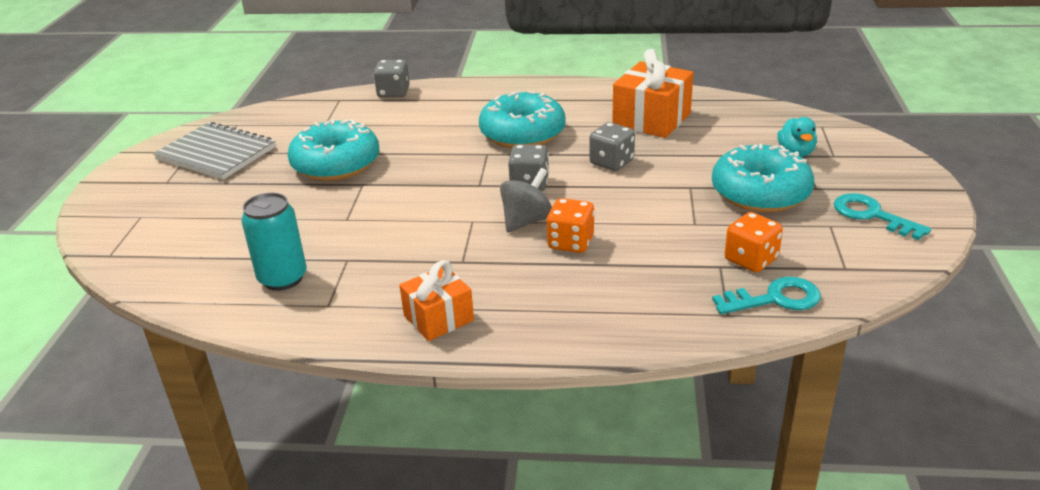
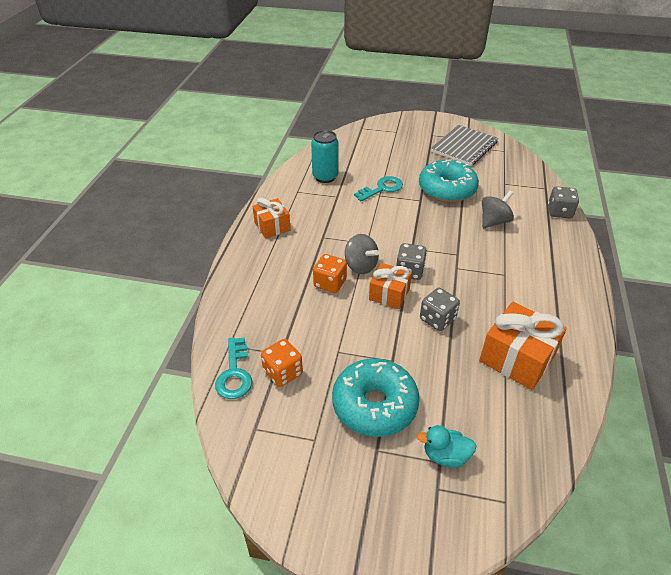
camera: 95 degrees right, 10 degrees up
turquoise donut [479,91,566,148] -> none
turquoise key [834,193,931,240] -> turquoise key moved to [354,176,403,201]
none -> orange gift [369,263,412,309]
none -> grey spinning top [482,190,514,228]

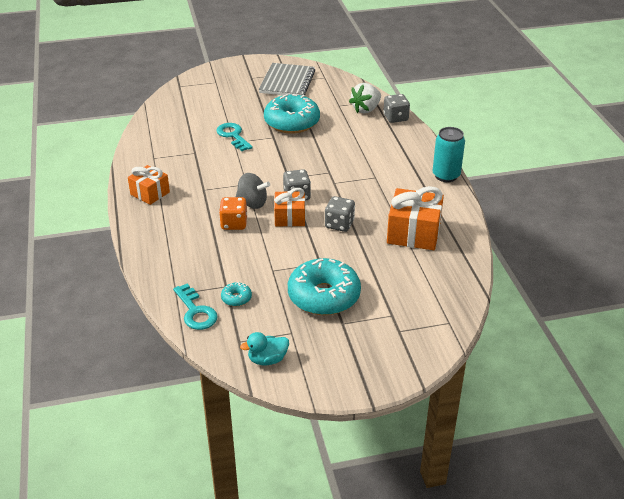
camera: 25 degrees left, 5 degrees down
orange dice [261,339,303,387] -> turquoise donut [221,282,252,306]
turquoise can [311,130,339,183] -> turquoise can moved to [433,127,465,182]
turquoise key [354,176,403,201] -> turquoise key turned 60 degrees counterclockwise [216,123,253,151]
turquoise duck [417,425,476,468] -> turquoise duck moved to [240,332,289,365]
grey spinning top [482,190,514,228] -> none
none -> white strawberry [349,83,381,113]

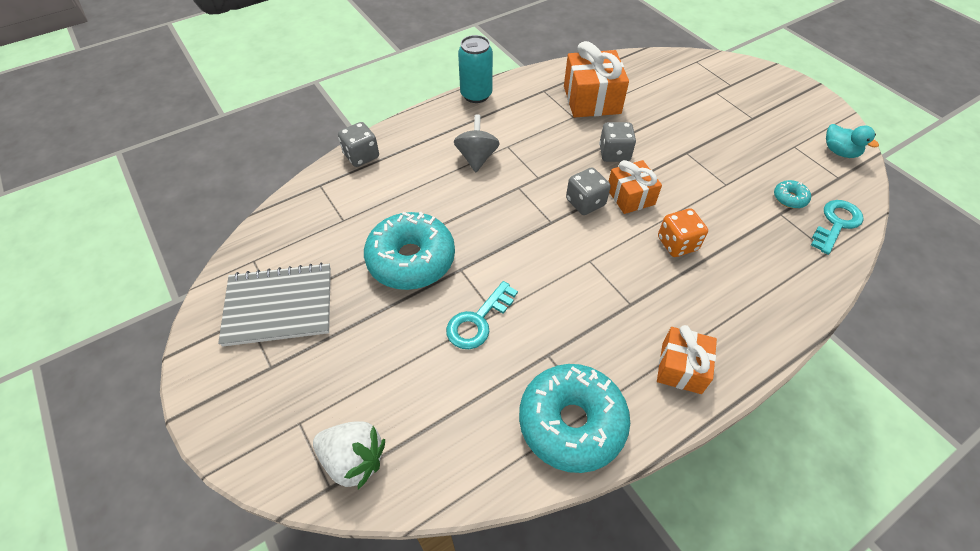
camera: 110 degrees left, 15 degrees up
grey spinning top [236,173,270,209] -> grey spinning top moved to [454,114,500,172]
turquoise donut [288,258,361,315] -> turquoise donut moved to [519,364,630,473]
white strawberry [349,83,381,113] -> white strawberry moved to [313,422,385,490]

